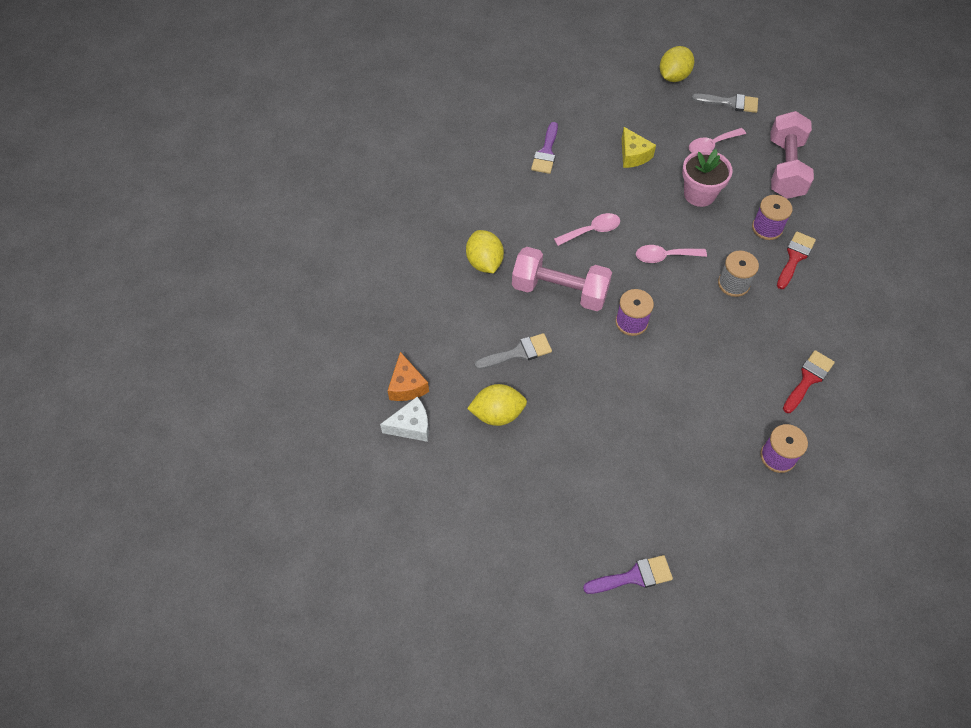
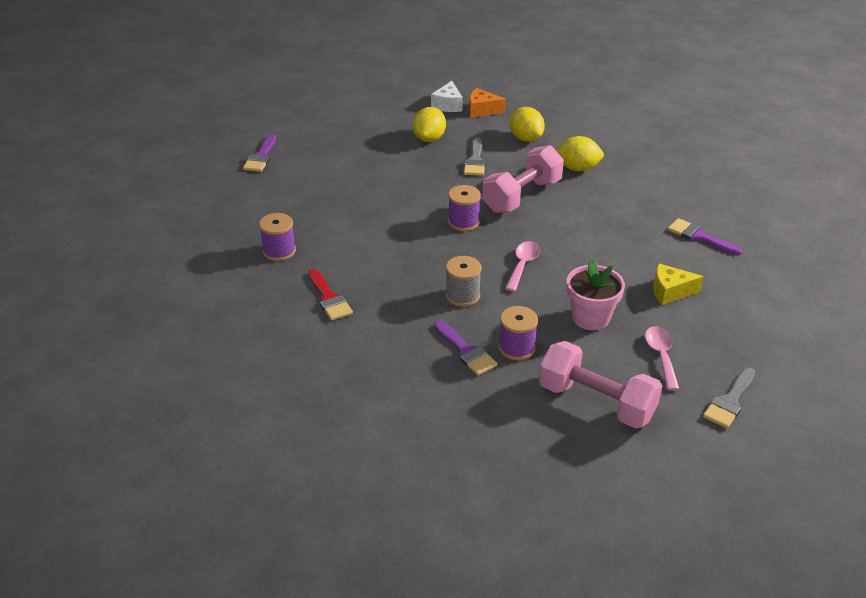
camera: 115 degrees right, 20 degrees down
pink spoon [554,213,620,246] -> none
yellow lemon [660,46,694,82] -> yellow lemon moved to [509,107,545,142]
red brush [777,231,816,289] -> purple brush [434,320,498,375]

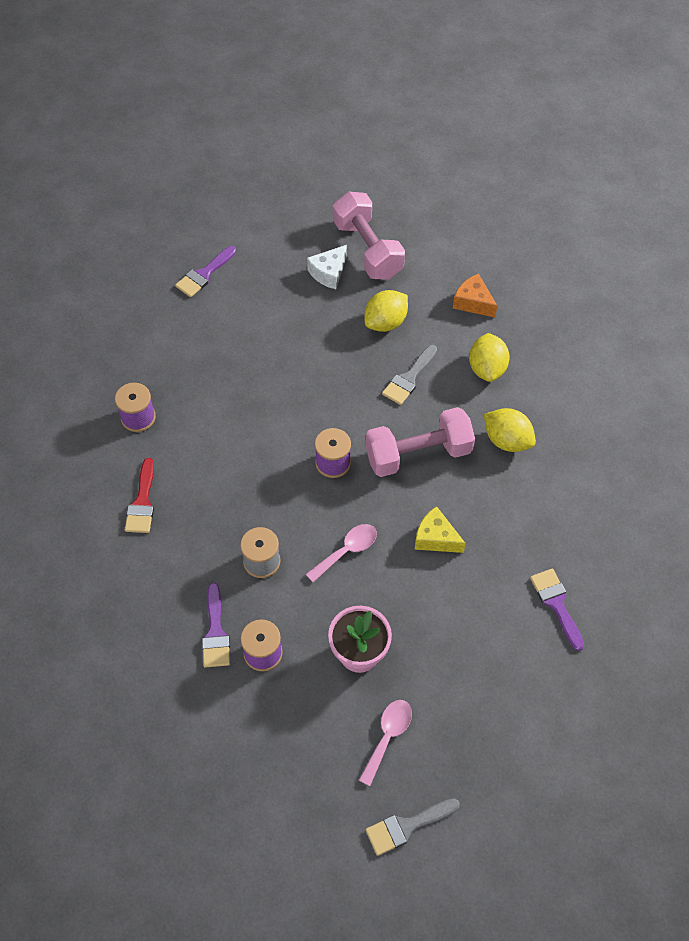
camera: 30 degrees right, 20 degrees up
white cheese [431,81,463,112] -> white cheese moved to [307,245,347,289]
pink dumbbell [539,341,662,428] -> pink dumbbell moved to [333,191,405,279]
yellow cheese [653,263,704,305] -> yellow cheese moved to [415,506,466,553]

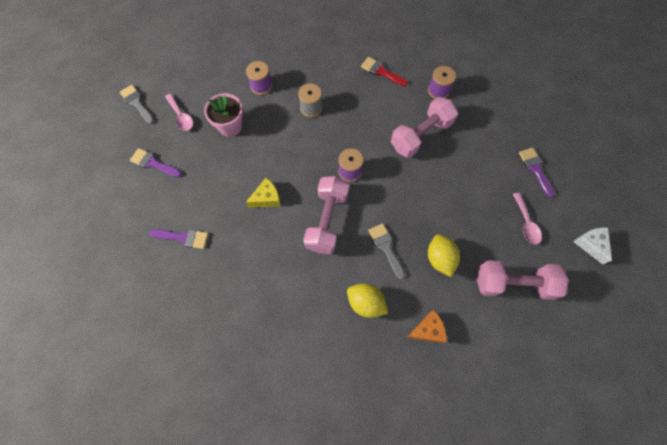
camera: 120 degrees right, 10 degrees up
purple brush [202,583,230,667] -> purple brush moved to [130,148,182,178]
pink spoon [306,524,377,582] -> pink spoon moved to [513,193,542,245]
white cheese [307,245,347,289] -> white cheese moved to [574,227,612,264]
grey brush [366,798,460,856] -> grey brush turned 45 degrees counterclockwise [120,85,154,124]
yellow lemon [484,408,536,452] -> none
none -> pink dumbbell [391,97,458,158]

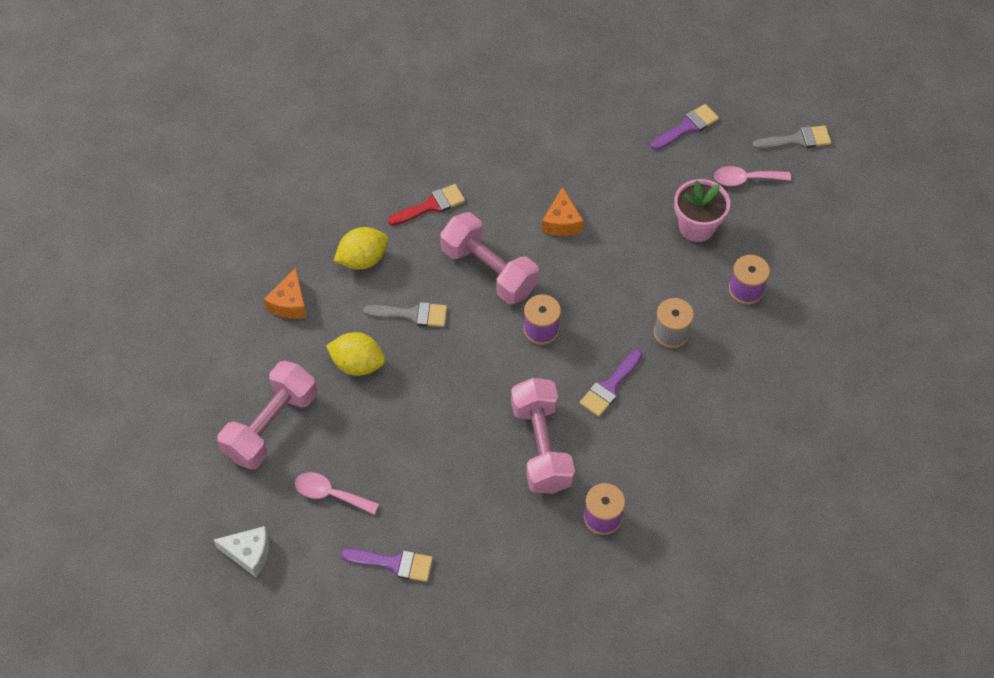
camera: 120 degrees right, 10 degrees down
purple brush [149,229,208,249] -> purple brush moved to [580,350,642,417]
yellow cheese [246,178,281,208] -> orange cheese [542,187,584,236]
red brush [361,57,408,86] -> red brush moved to [388,184,465,226]

